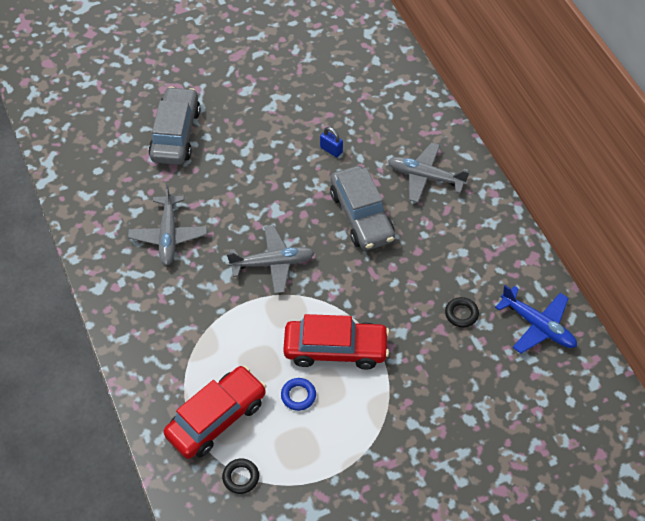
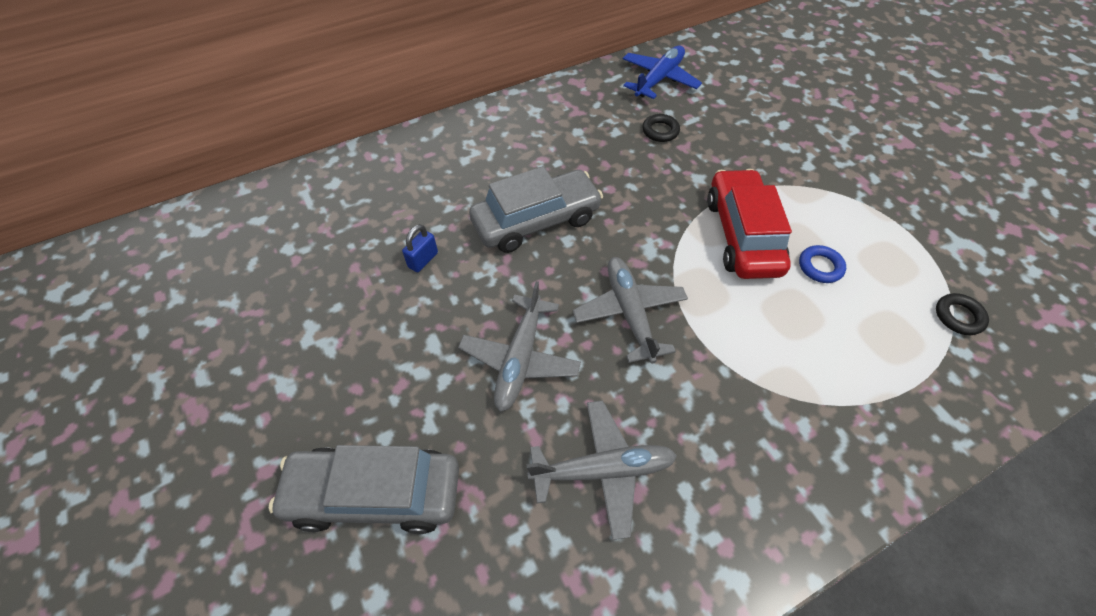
camera: 95 degrees left, 0 degrees up
red car [164,366,266,459] -> none
grey plane [388,142,469,202] -> grey plane moved to [458,281,581,412]

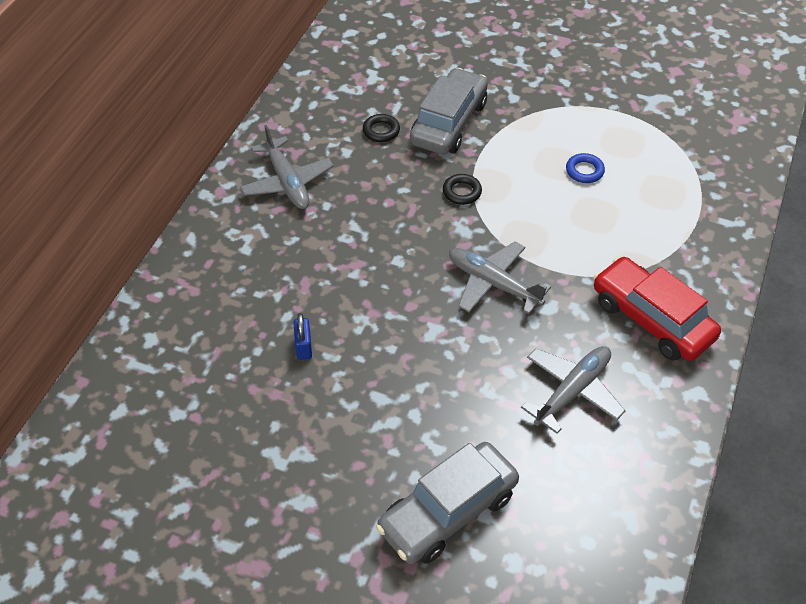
camera: 40 degrees left, 5 degrees down
grey plane [458,281,581,412] -> grey plane moved to [240,125,334,209]
grey car [469,166,603,253] -> grey car moved to [410,68,488,154]
blue plane [623,46,702,99] -> none
red car [707,169,792,279] -> red car moved to [594,256,721,361]
black ring [936,293,989,335] -> black ring moved to [443,174,482,205]

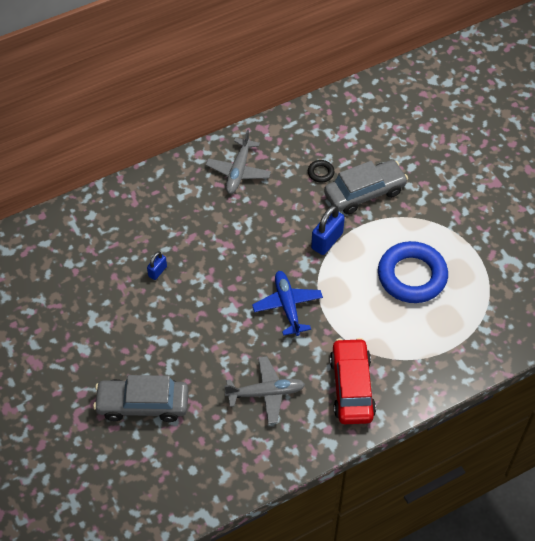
camera: 40 degrees right, 5 degrees up
black ring [443,174,482,205] -> blue padlock [311,205,345,255]
grey plane [449,242,551,314] -> blue plane [252,271,323,336]
blue ring [566,153,605,183] -> blue ring [378,241,448,303], size x2.45

